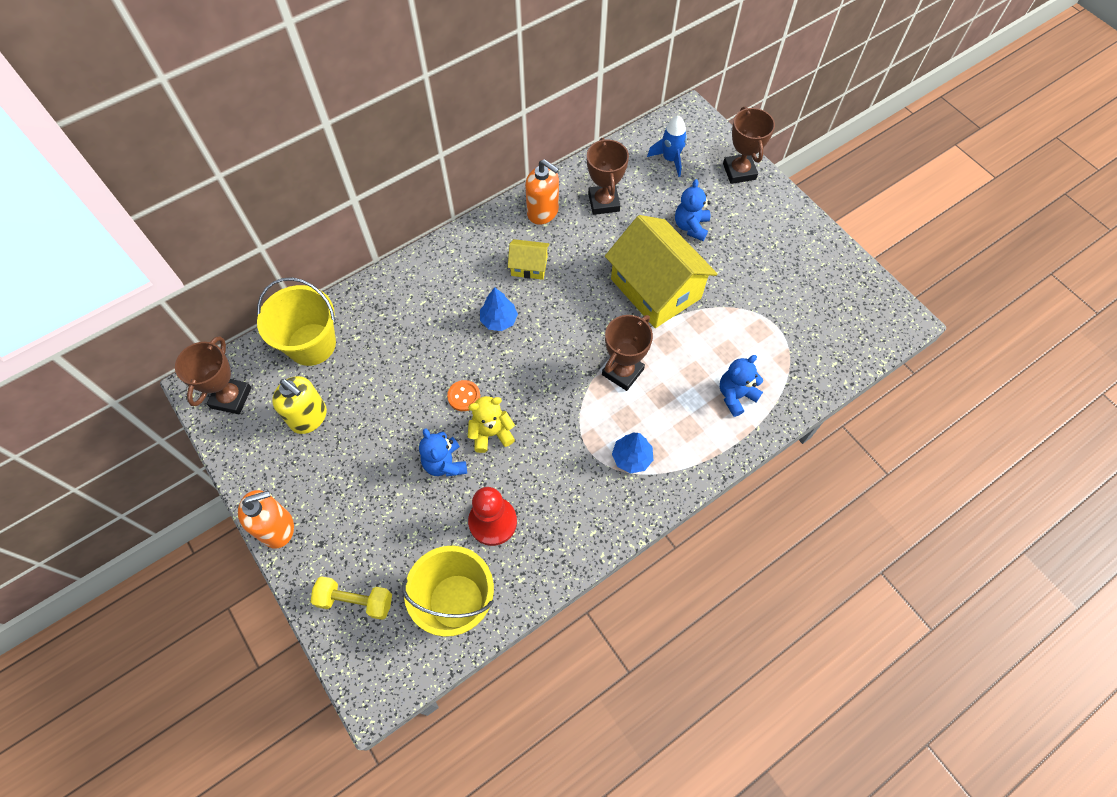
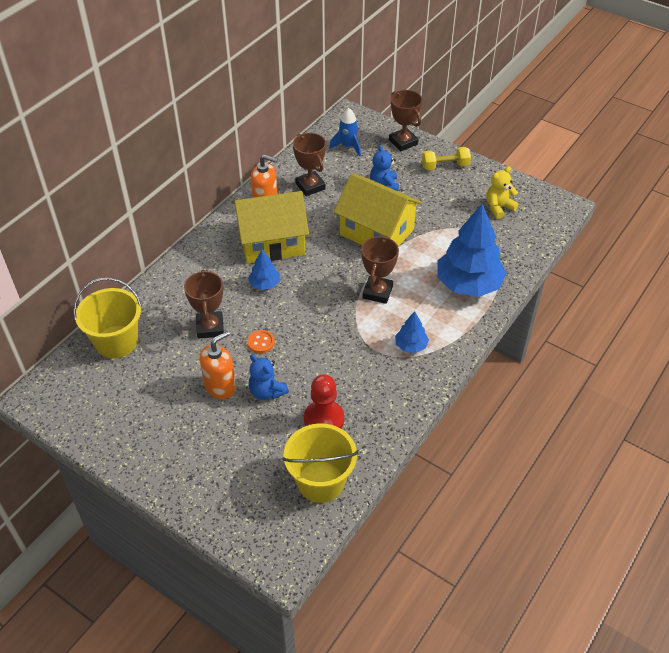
camera: 20 degrees left, 15 degrees down
brown trophy [175,336,252,414] -> brown trophy moved to [184,269,224,339]
orange soap dispenser [238,490,294,548] -> orange soap dispenser moved to [200,331,236,399]
yellow soap dispenser [272,376,327,434] -> none
yellow dumbbell [311,576,392,620] -> yellow dumbbell moved to [422,147,471,170]
yellow teddy bear [468,396,515,453] -> yellow teddy bear moved to [486,166,519,219]
yellow house [508,239,550,280] -> yellow house [233,191,309,264], size x2.15
blue teddy bear [720,355,763,417] -> blue tree [437,204,507,297]

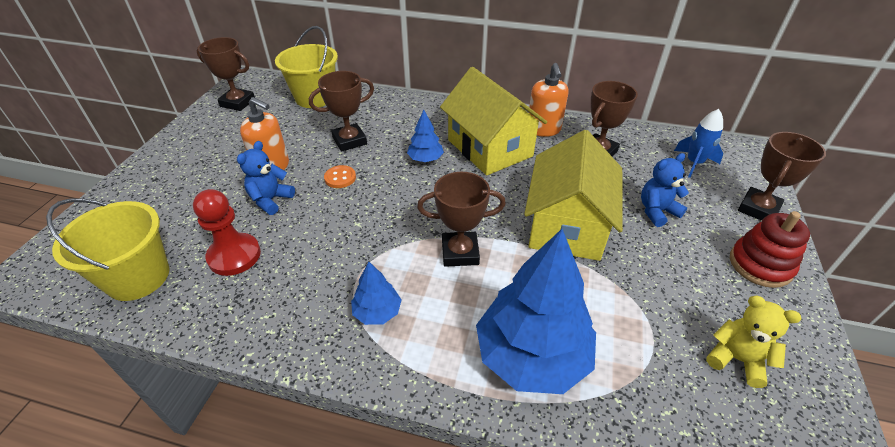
camera: 70 degrees right, 5 degrees down
yellow dumbbell [422,147,471,170] -> red stacking toy [730,211,810,288]
none -> brown trophy [196,37,255,111]

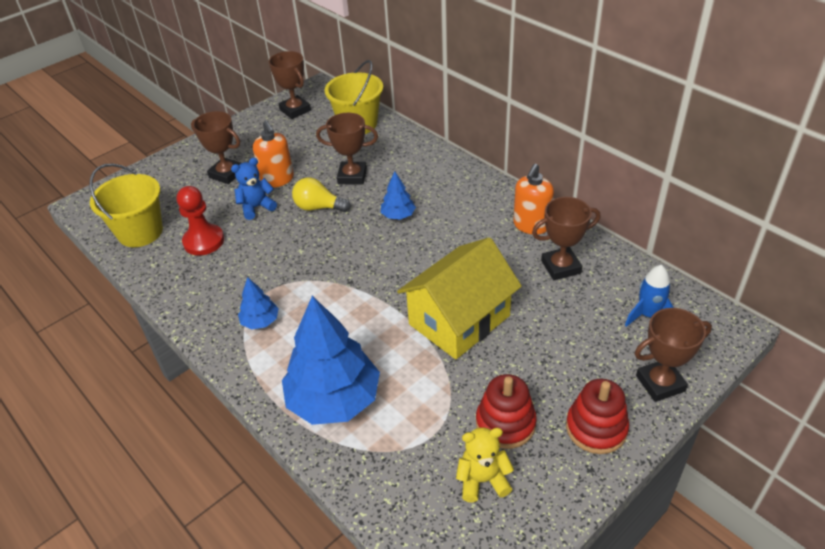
camera: 35 degrees right, 0 degrees up
orange button [324,165,356,188] -> yellow light bulb [292,177,351,212]
brown trophy [417,172,506,267] -> brown trophy moved to [191,111,241,184]
yellow house [440,67,547,175] -> none
blue teddy bear [641,153,689,227] -> none
yellow teddy bear [706,296,801,388] -> yellow teddy bear turned 75 degrees counterclockwise [456,427,514,503]
none -> red stacking toy [476,374,537,449]

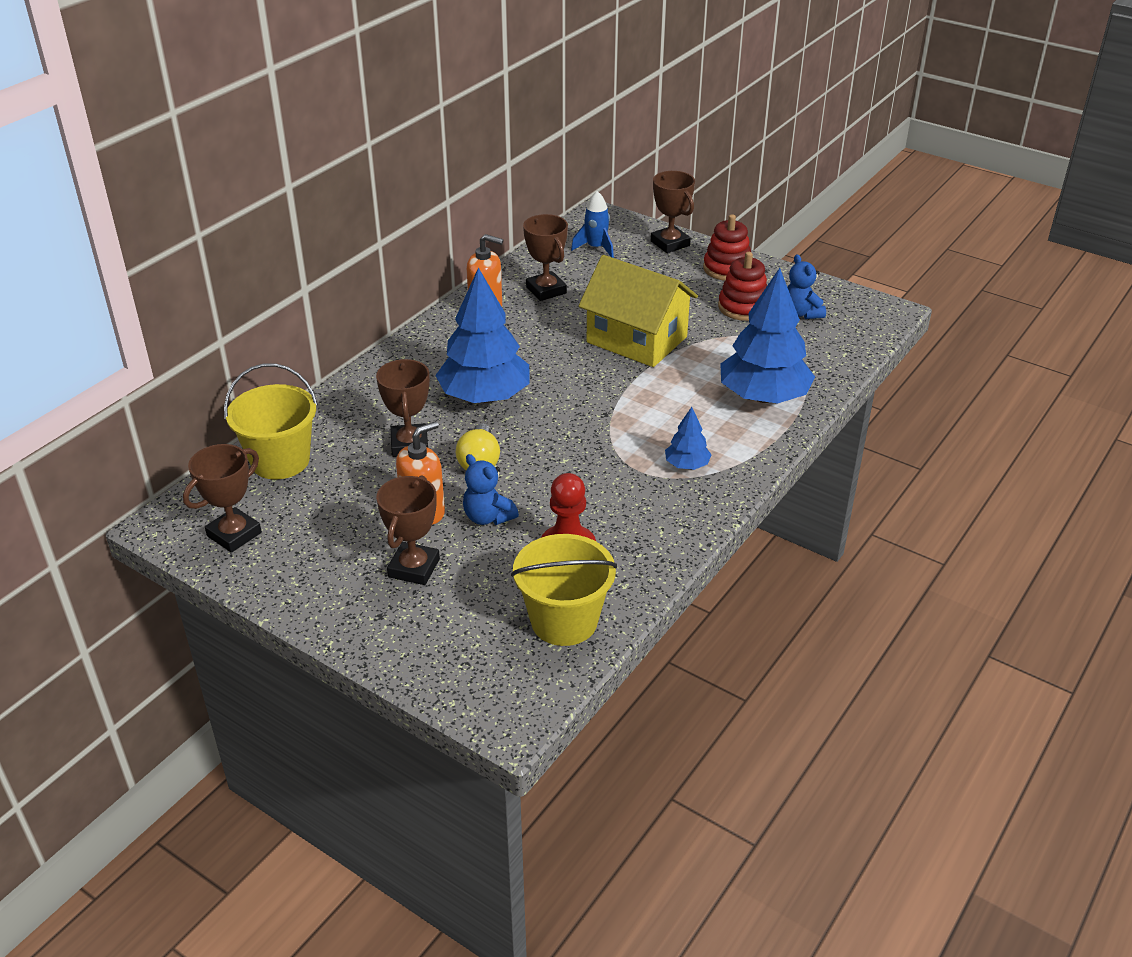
camera: 105 degrees left, 5 degrees down
blue tree [381,171,416,220] -> blue tree [435,267,529,403], size x2.16
yellow teddy bear [456,427,514,503] -> blue teddy bear [787,254,826,319]

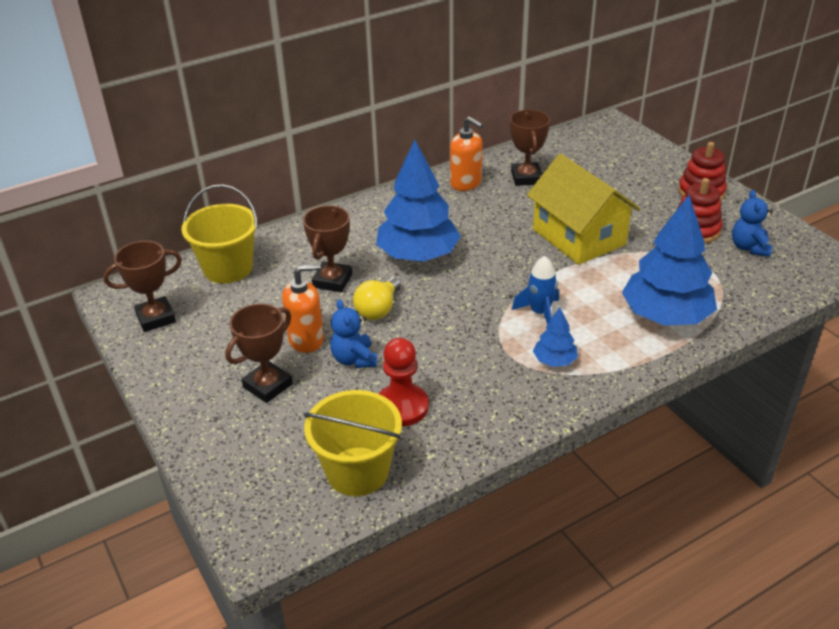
camera: 25 degrees right, 0 degrees up
blue rocket [571,191,614,258] -> blue rocket moved to [512,256,559,324]
brown trophy [651,171,695,253] -> none

